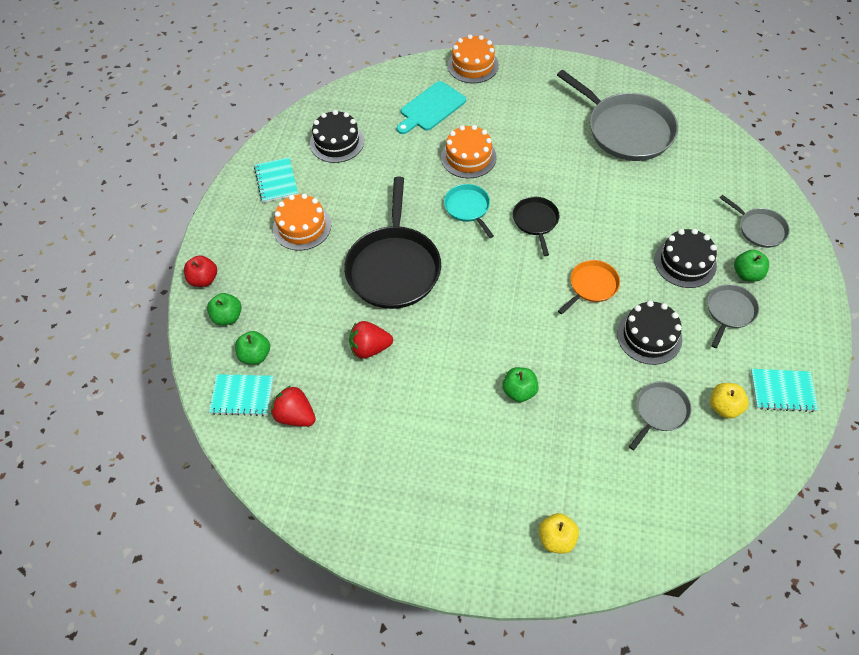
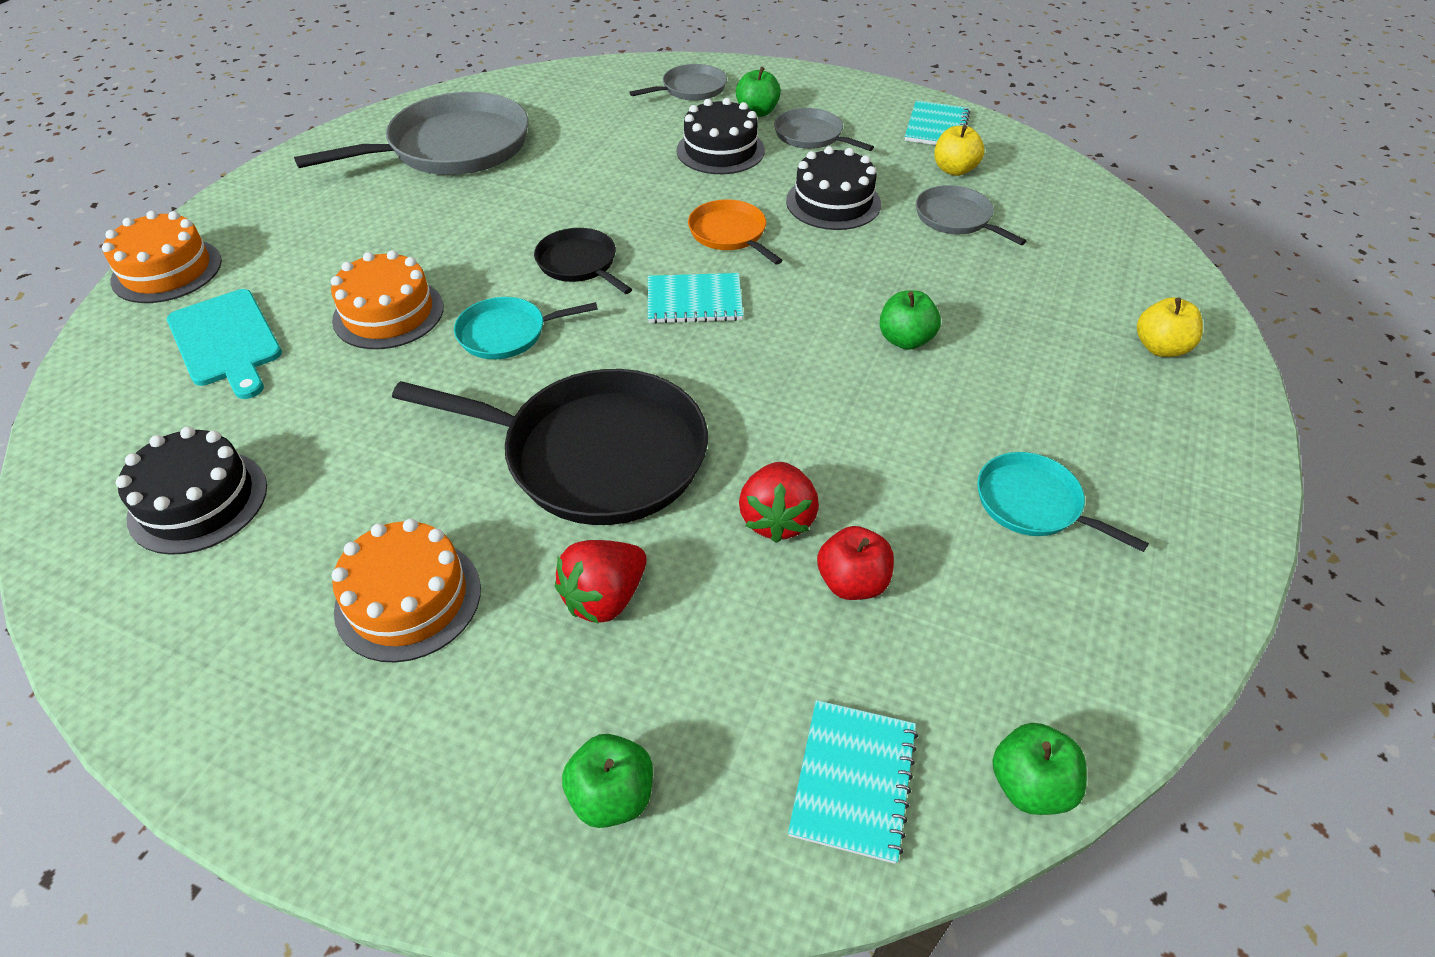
camera: 80 degrees left, 10 degrees down
red apple [184,256,217,287] -> red apple moved to [817,526,894,600]
green apple [235,331,270,364] -> green apple moved to [993,723,1087,815]
turquoise notebook [254,157,298,203] -> turquoise notebook moved to [648,273,743,323]
red strawberry [271,386,316,426] -> red strawberry moved to [555,540,647,624]
black pan [513,197,560,256] -> black pan turned 45 degrees clockwise [534,228,632,294]
none -> turquoise pan [977,452,1149,552]

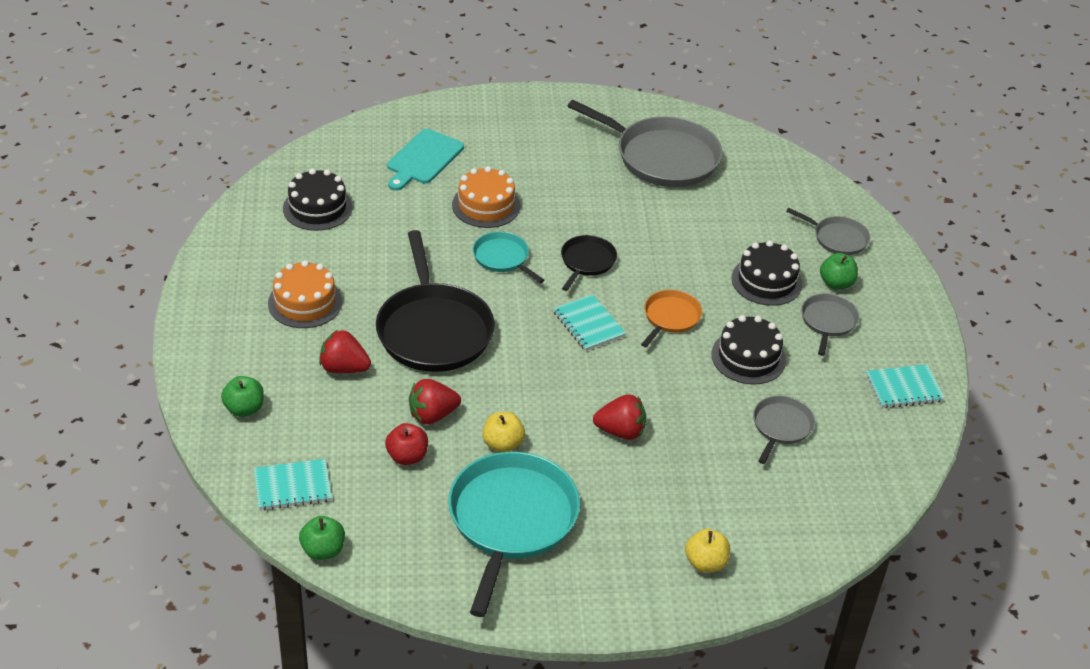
camera: 60 degrees right, 5 degrees down
orange cake [102,211,222,303] -> none
green apple [879,290,941,350] -> red strawberry [593,394,646,440]
yellow apple [934,125,985,176] -> yellow apple moved to [483,412,525,452]
turquoise pan [977,452,1149,552] -> turquoise pan [449,452,580,617], size x1.99

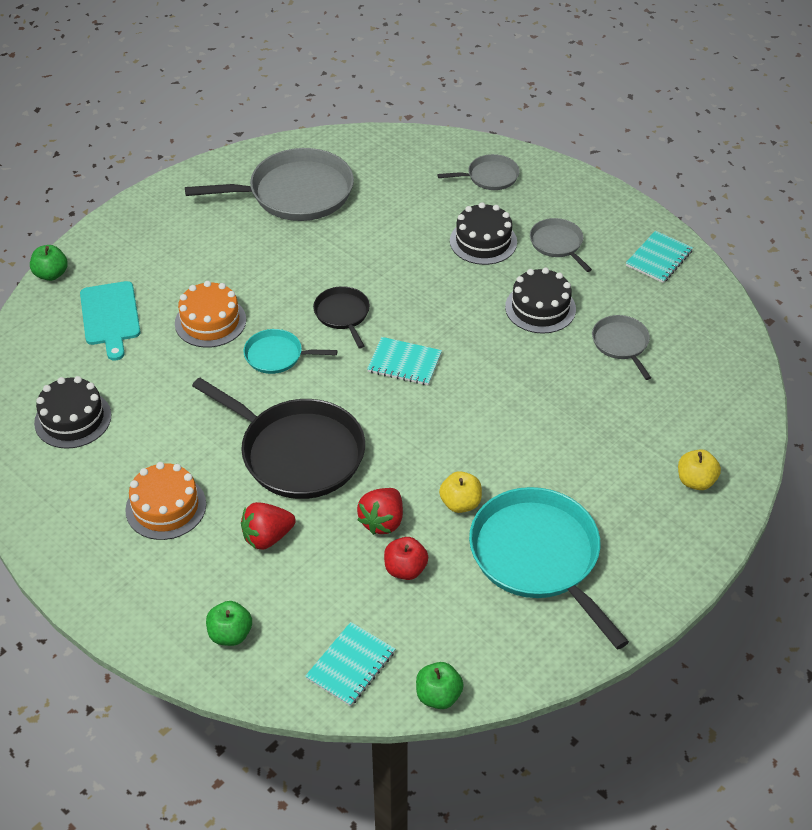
camera: 40 degrees left, 5 degrees up
red strawberry [593,394,646,440] -> none
orange pan [641,290,702,347] -> none
green apple [820,253,858,290] -> green apple moved to [30,245,68,281]

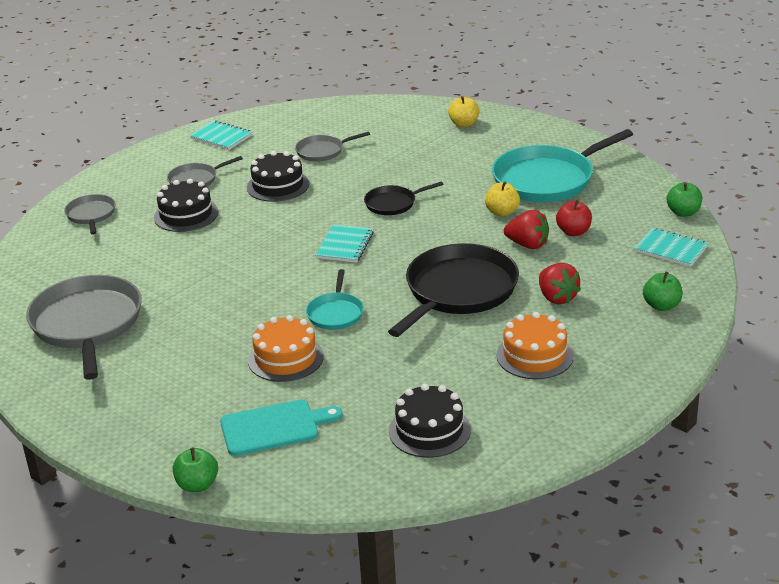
camera: 90 degrees left, 15 degrees down
black pan [313,286,370,348] -> black pan moved to [364,181,444,215]

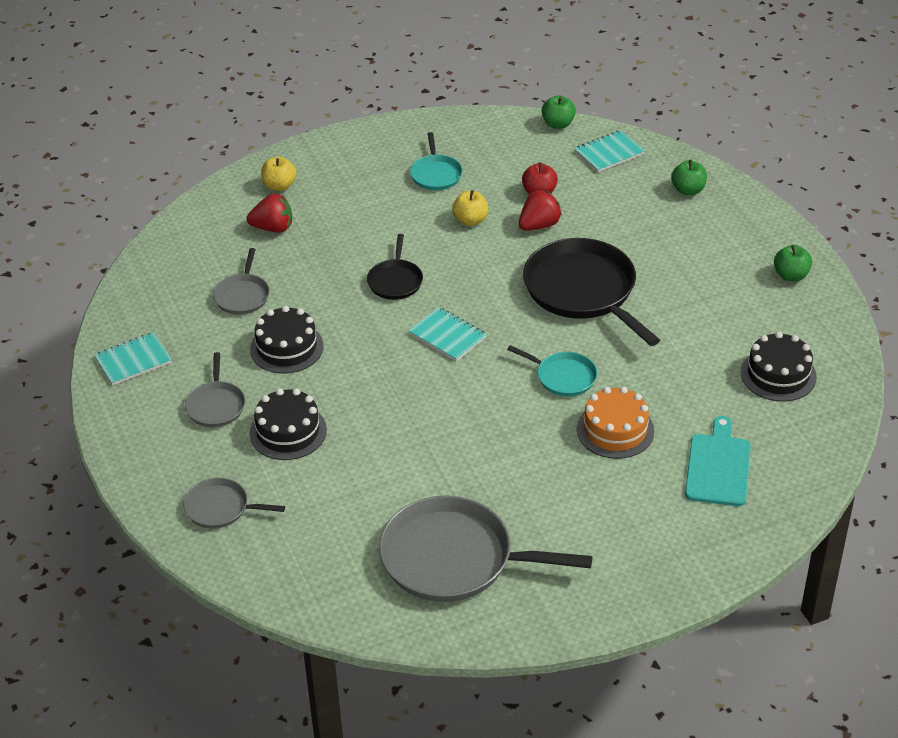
camera: 65 degrees left, 10 degrees up
green apple [173,448,218,492] -> green apple moved to [774,245,812,281]
turquoise pan [492,129,633,202] -> turquoise pan [410,132,463,190], size x0.50
orange cake [496,312,574,379] -> none
red strawberry [539,263,581,304] -> red strawberry moved to [246,193,292,233]

